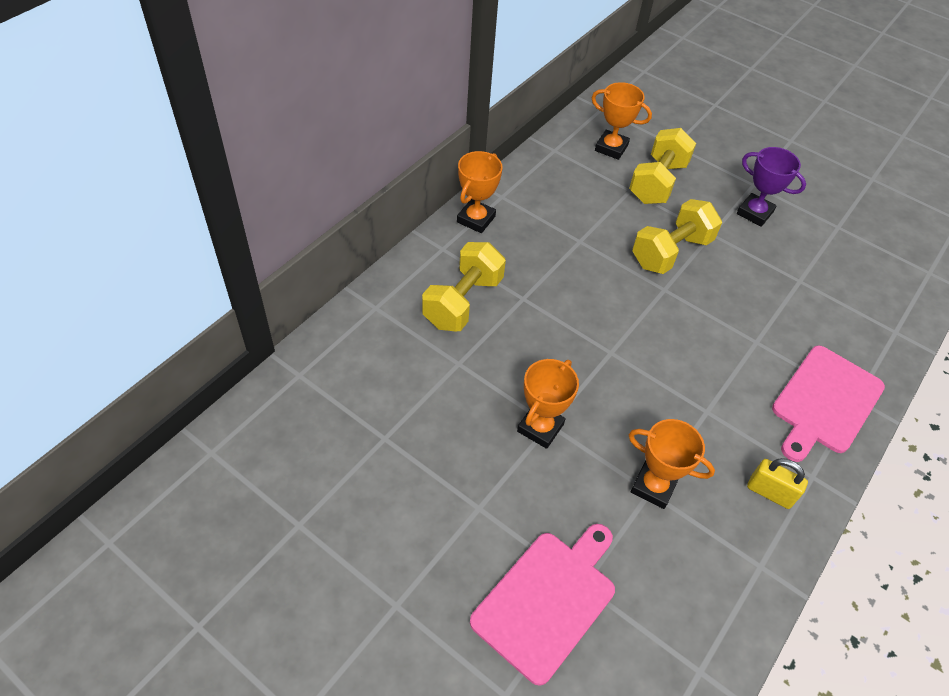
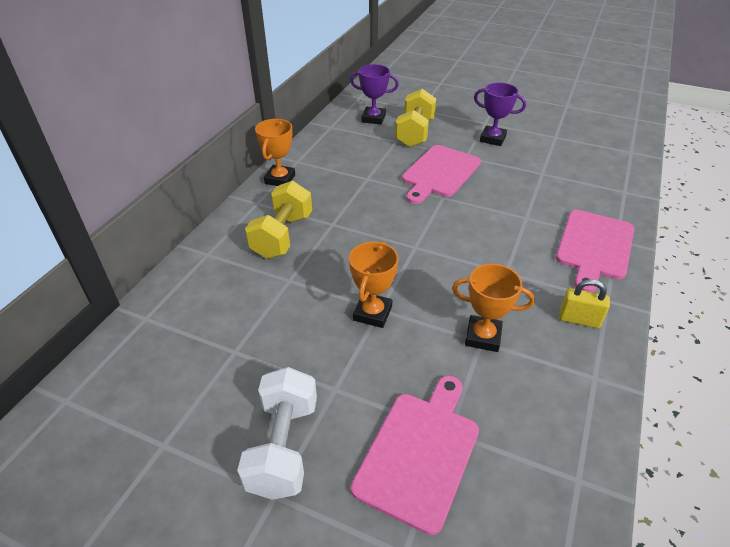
camera: 10 degrees left, 10 degrees down
orange trophy [592,82,652,160] -> purple trophy [350,64,399,125]
yellow dumbbell [632,199,722,274] -> pink cutting board [402,145,481,204]
none -> white dumbbell [237,367,317,500]

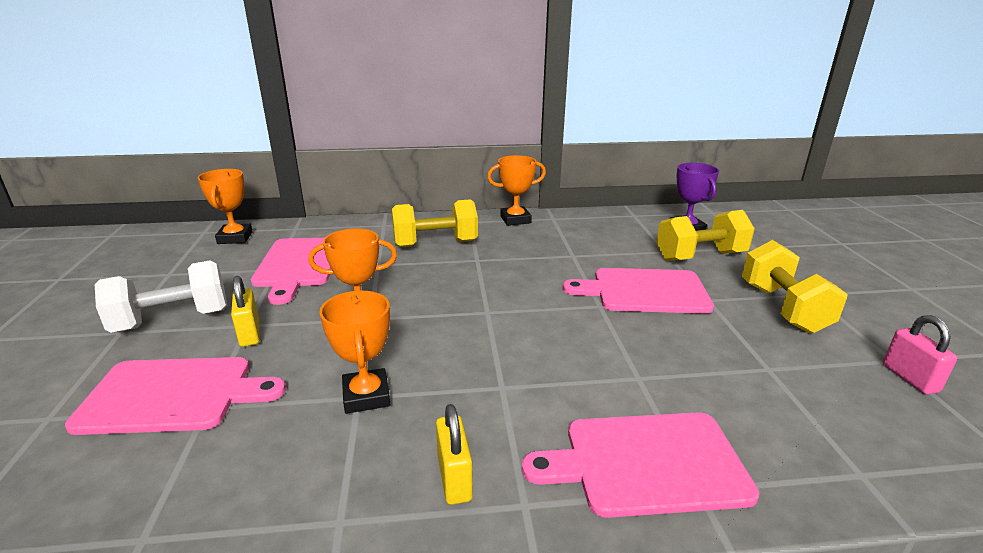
camera: 60 degrees right, 15 degrees down
purple trophy [474,82,526,146] -> yellow dumbbell [742,240,848,334]
none -> orange trophy [198,169,253,244]
none -> yellow padlock [231,276,259,347]
none -> pink cutting board [251,238,331,305]
none -> pink padlock [883,315,958,395]

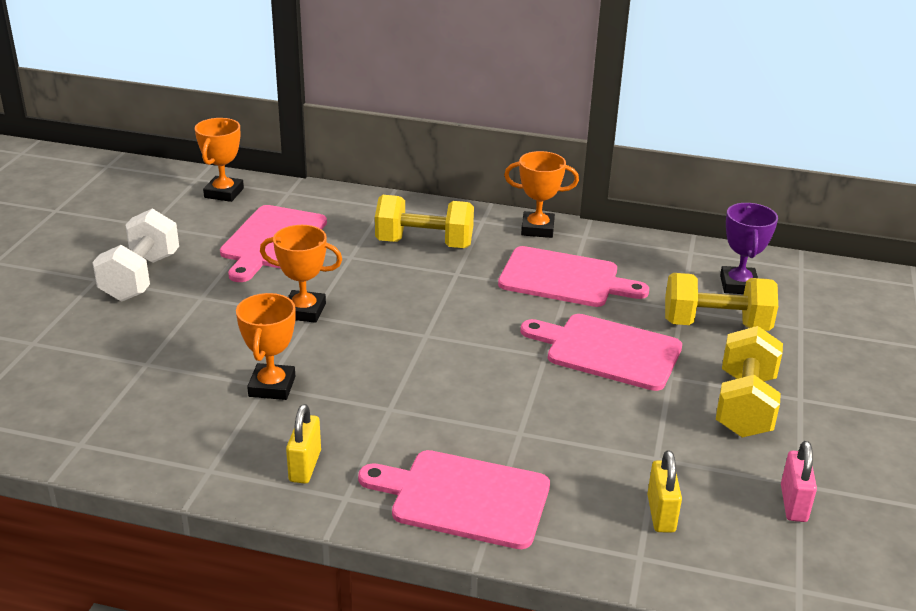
camera: 20 degrees right, 5 degrees up
pink cutting board [65,357,286,435] -> pink cutting board moved to [498,246,649,307]
white dumbbell [95,261,227,333] -> white dumbbell turned 75 degrees counterclockwise [92,209,179,301]
yellow padlock [231,276,259,347] -> yellow padlock moved to [647,450,682,533]

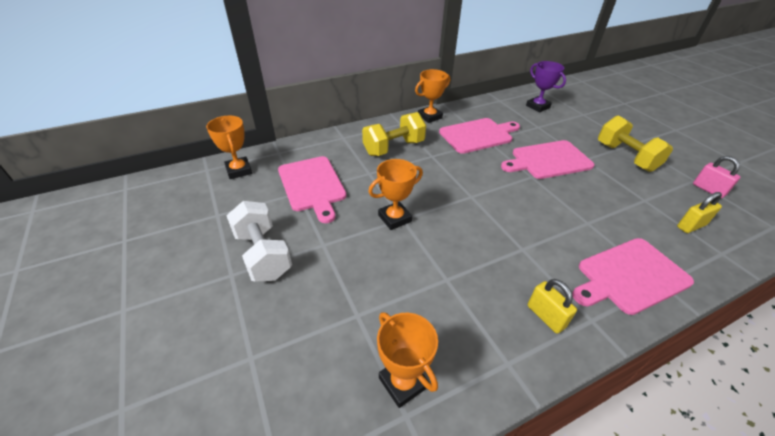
camera: 40 degrees left, 10 degrees up
orange trophy [236,293,296,400] -> orange trophy moved to [377,312,438,408]
yellow padlock [647,450,682,533] -> yellow padlock turned 75 degrees counterclockwise [677,192,722,233]
yellow dumbbell [665,273,778,331] -> none

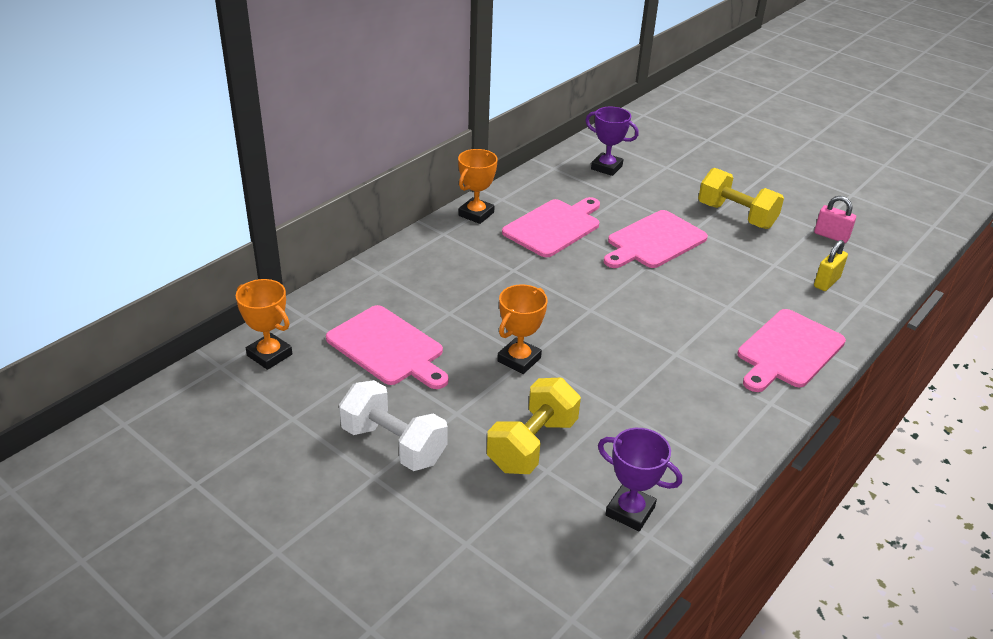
camera: 25 degrees left, 5 degrees down
yellow dumbbell [362,112,426,156] -> yellow dumbbell moved to [487,378,581,474]
orange trophy [377,312,438,408] -> purple trophy [598,428,682,531]
yellow padlock [528,279,577,334] -> none

